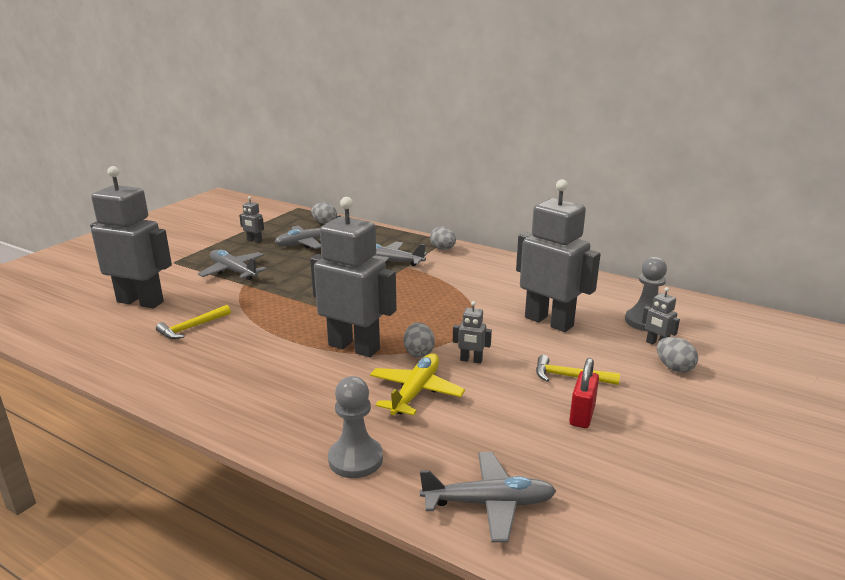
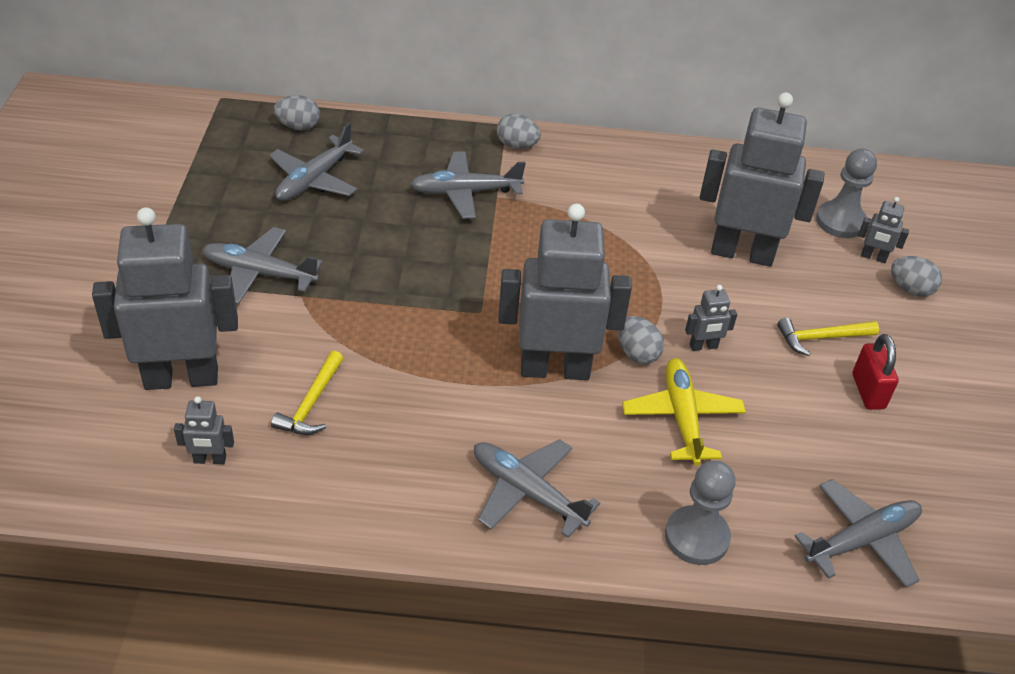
camera: 30 degrees left, 20 degrees up
grey robot [239,196,264,243] -> grey robot moved to [174,396,234,464]
none -> grey plane [474,439,600,538]

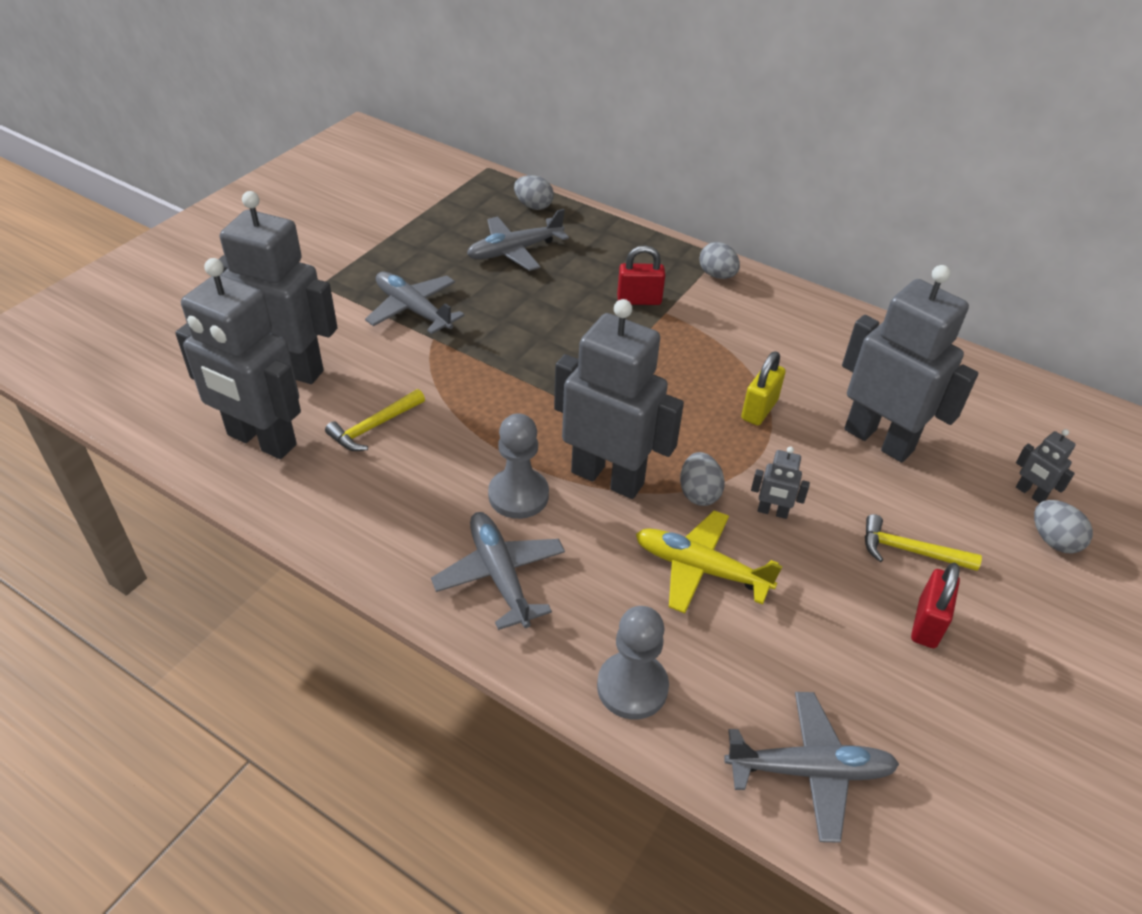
camera: 30 degrees right, 0 degrees up
grey robot [174,396,234,464] -> grey robot [175,258,301,459], size x2.45
grey plane [410,151,526,219] -> red padlock [617,245,665,305]
yellow plane [622,358,746,466] -> yellow plane turned 90 degrees counterclockwise [636,510,783,613]
grey pawn [816,149,877,238] -> grey pawn moved to [488,413,549,519]
none -> yellow padlock [741,351,786,426]

